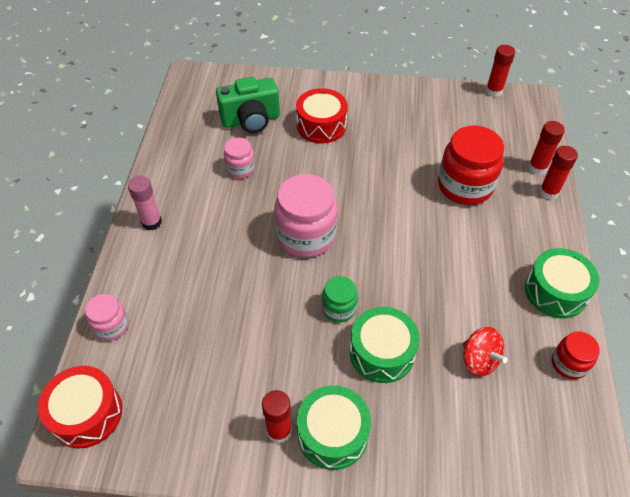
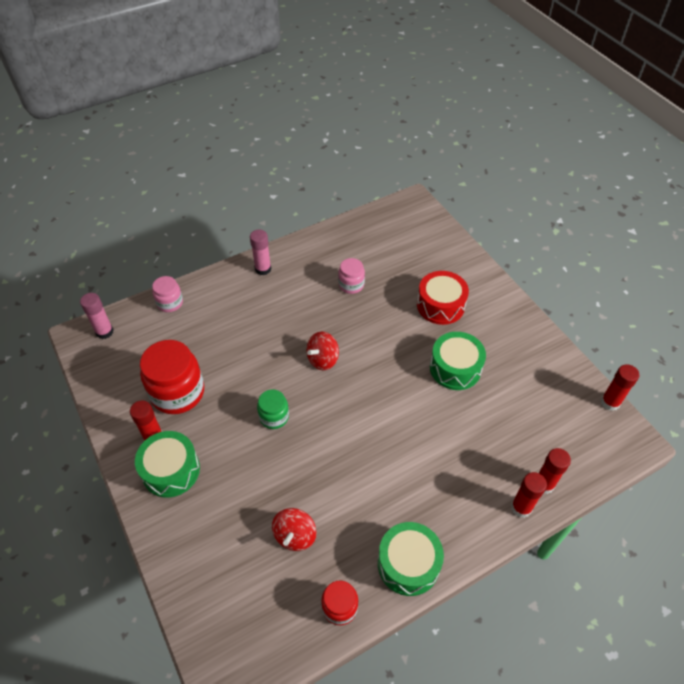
camera: 55 degrees right, 0 degrees up
red drum [38,366,122,449] -> pink glue stick [80,293,114,339]
green camera [216,77,280,133] -> none
pink jar [274,174,337,258] -> red spinning top [307,331,339,370]
green drum [350,307,420,383] -> green drum moved to [430,332,486,390]
red jar [438,126,504,205] -> red jar moved to [140,340,204,414]

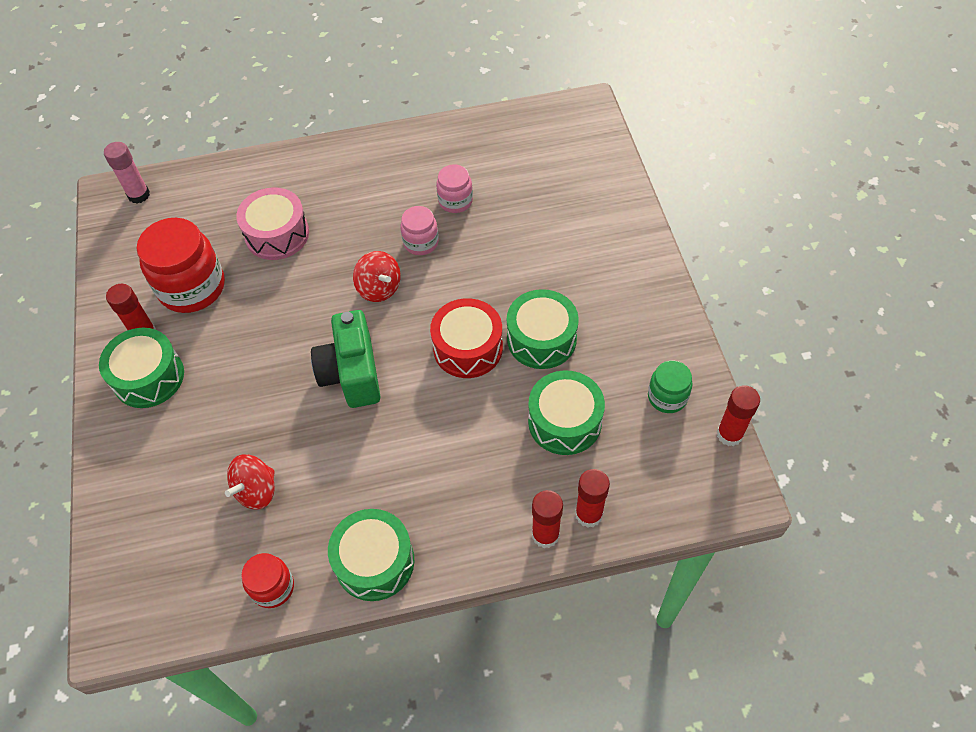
camera: 20 degrees right, 5 degrees up
pink jar [152,276,183,312] -> pink jar moved to [400,206,439,255]
pink glue stick [250,230,271,275] -> none
green jar [257,389,289,429] -> green jar moved to [648,361,692,413]
red spinning top [307,331,339,370] -> red spinning top turned 105 degrees counterclockwise [353,251,401,302]
red drum [417,271,469,325] -> red drum moved to [430,298,503,378]
none -> pink drum [236,188,309,260]
none -> green camera [311,310,380,408]
none -> green drum [528,370,605,455]

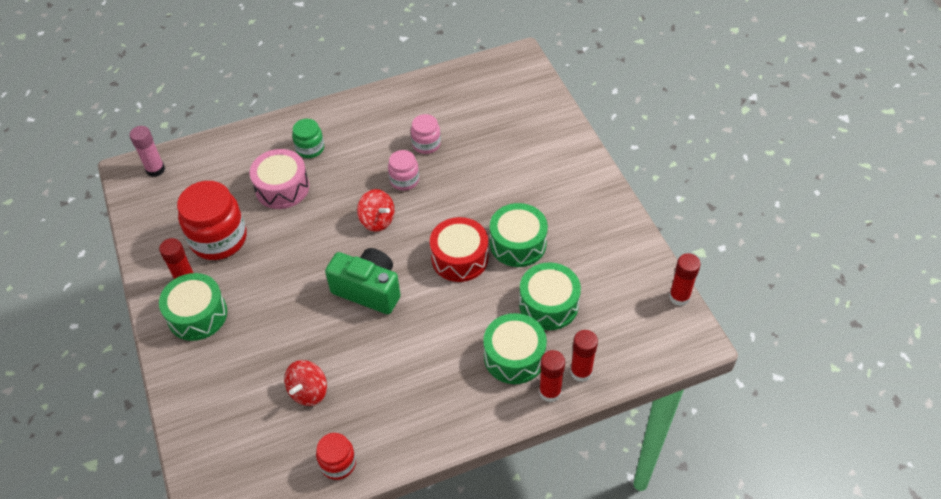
camera: 10 degrees left, 5 degrees down
green camera [311,310,380,408] -> green camera turned 135 degrees clockwise [325,248,400,314]
green drum [328,509,414,601] -> green drum moved to [483,313,547,384]
green jar [648,361,692,413] -> green jar moved to [292,119,324,158]

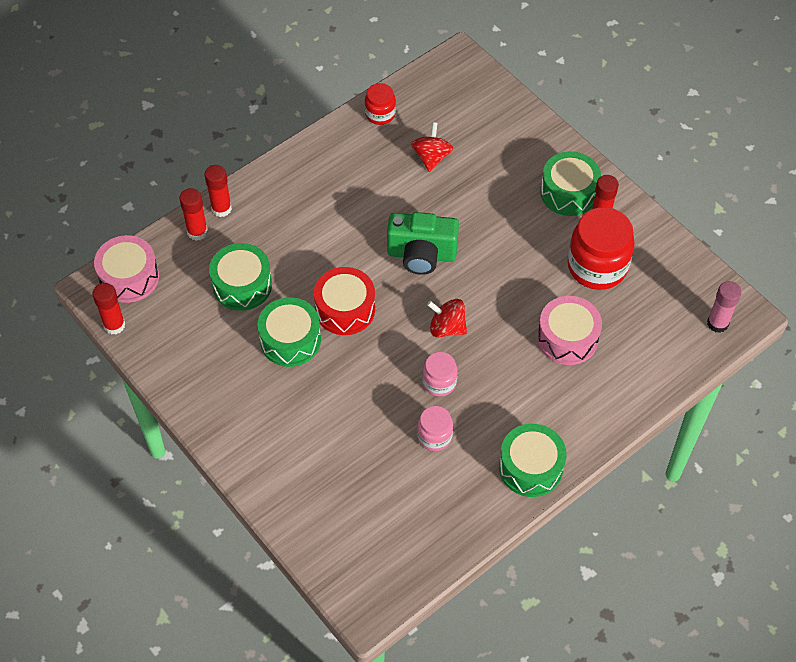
camera: 160 degrees right, 5 degrees up
green jar [292,119,324,158] -> none
green drum [483,313,547,384] -> green drum moved to [499,424,567,497]
none -> pink drum [94,235,159,303]

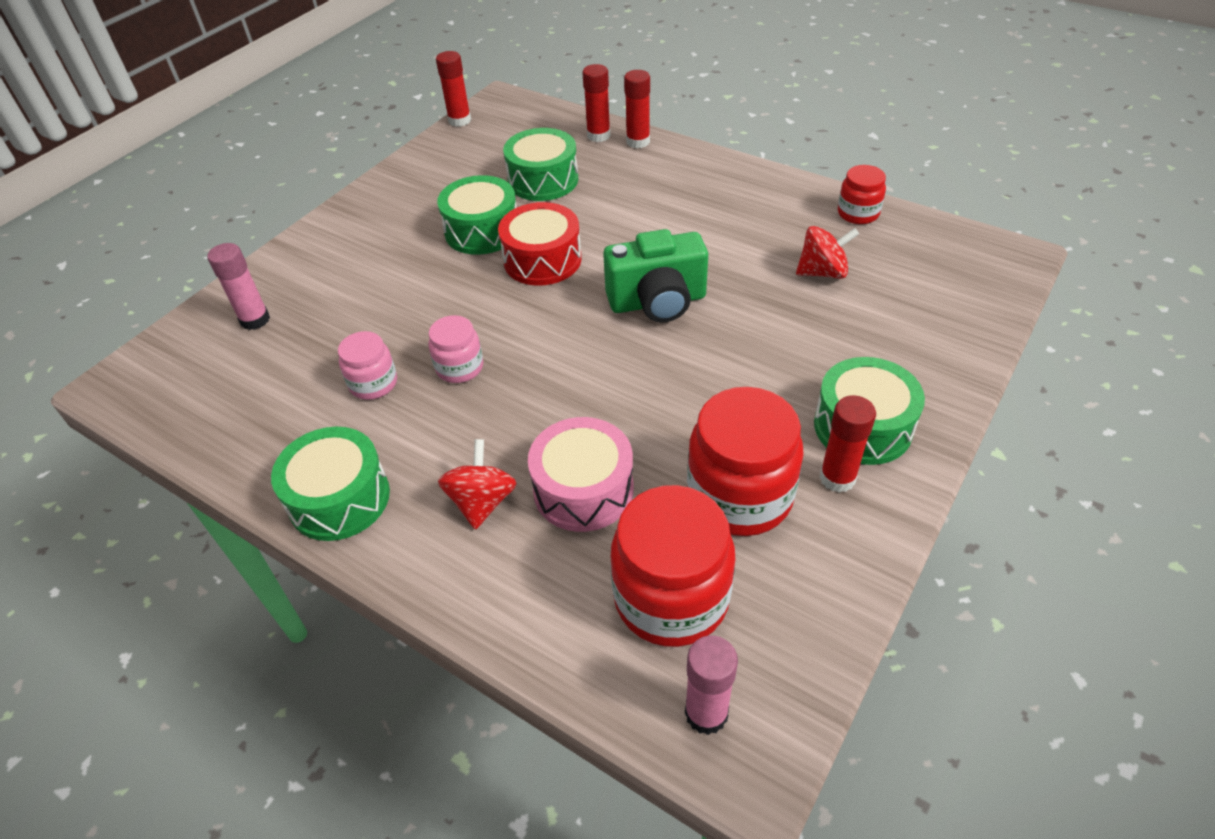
camera: 75 degrees right, 10 degrees down
pink drum [94,235,159,303] -> none
green camera [387,212,459,275] -> green camera turned 90 degrees counterclockwise [603,229,708,322]
red spinning top [427,299,467,337] -> red spinning top moved to [438,439,517,530]
none -> pink glue stick [207,243,270,330]
none -> red jar [611,485,735,647]

